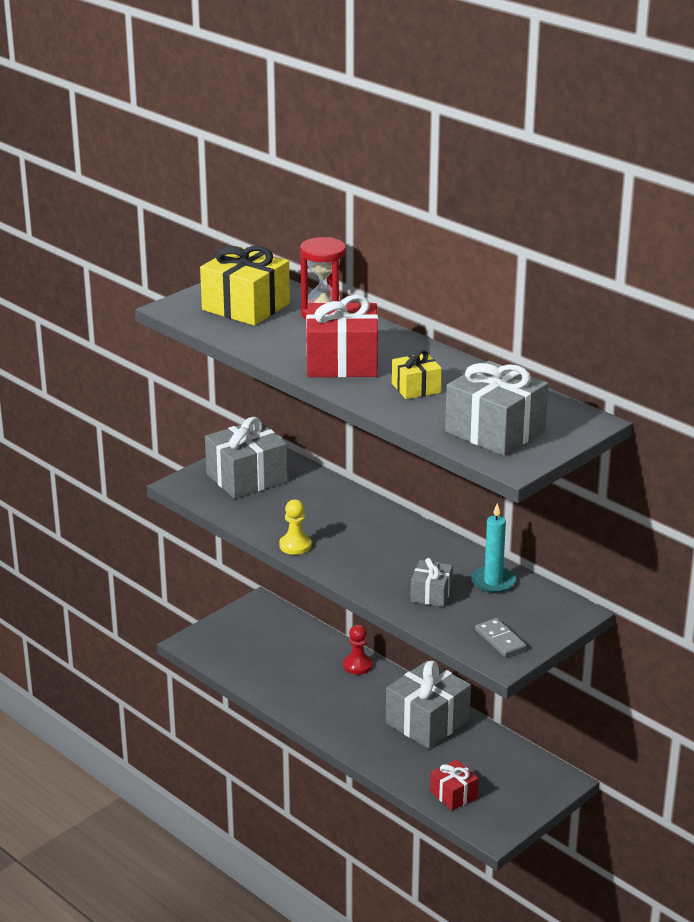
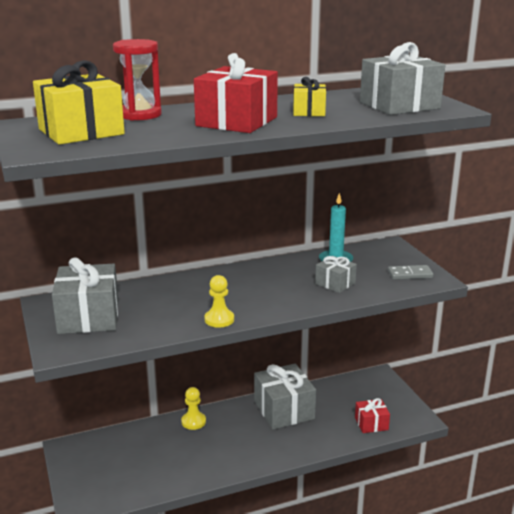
camera: 65 degrees left, 5 degrees down
red pawn [343,625,373,675] -> yellow pawn [181,387,206,430]

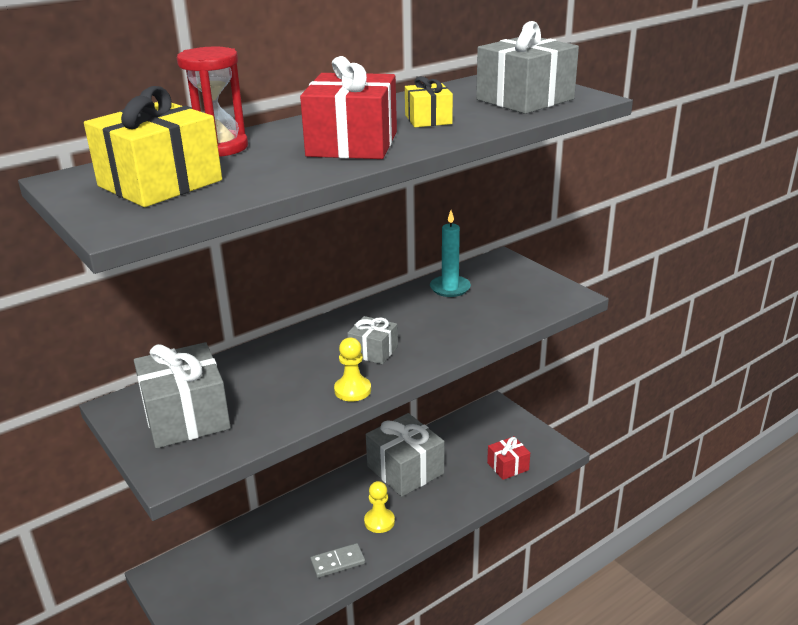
camera: 15 degrees left, 5 degrees up
yellow pawn [181,387,206,430] -> yellow pawn moved to [364,481,395,533]
grey gift [315,256,357,293] -> grey gift moved to [347,316,398,364]
grey domino [388,265,434,280] -> grey domino moved to [310,543,365,578]

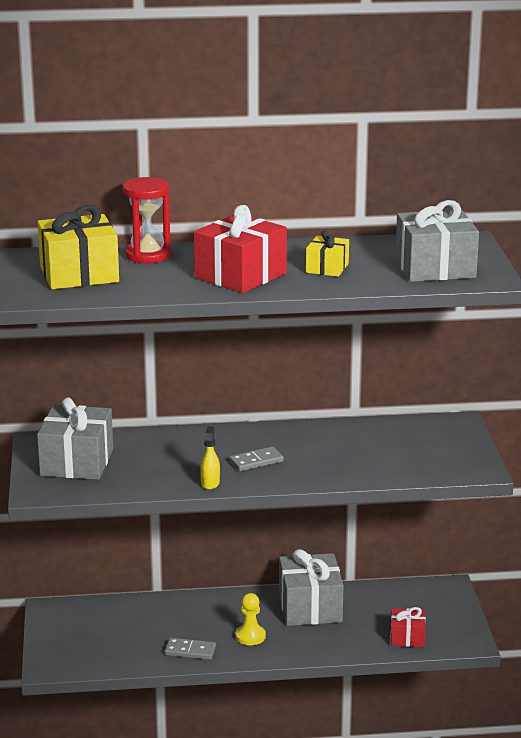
camera: 30 degrees right, 5 degrees down
yellow pawn [334,338,371,402] -> yellow spray bottle [200,426,220,490]
grey gift [347,316,398,364] -> grey domino [230,447,284,471]
turquoise candle [430,211,471,297] -> none

